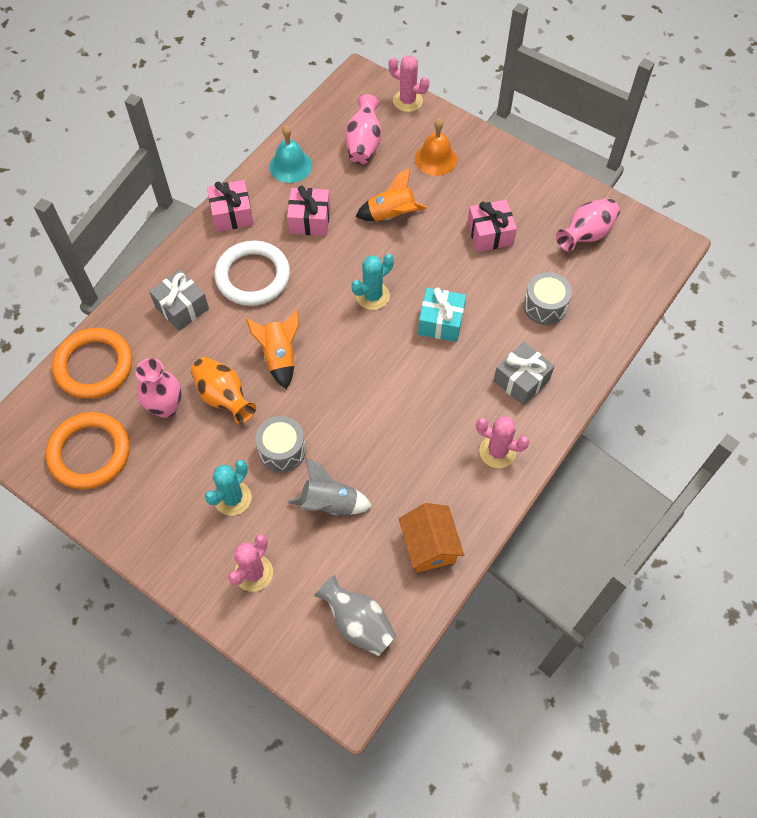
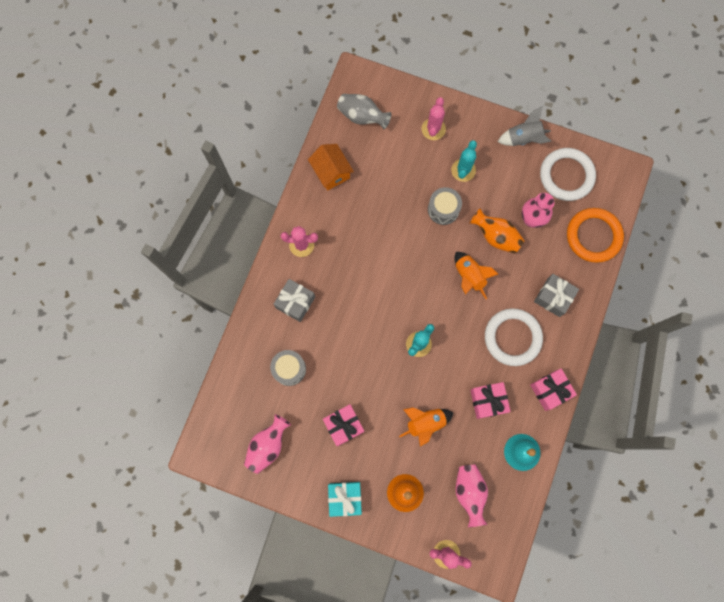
camera: 165 degrees right, 15 degrees up
orange ring [46,412,130,489] -> white ring [540,148,596,201]
grey rocket [288,458,372,515] -> grey rocket moved to [498,106,551,146]
turquoise gift [418,288,466,342] -> turquoise gift moved to [328,482,362,517]

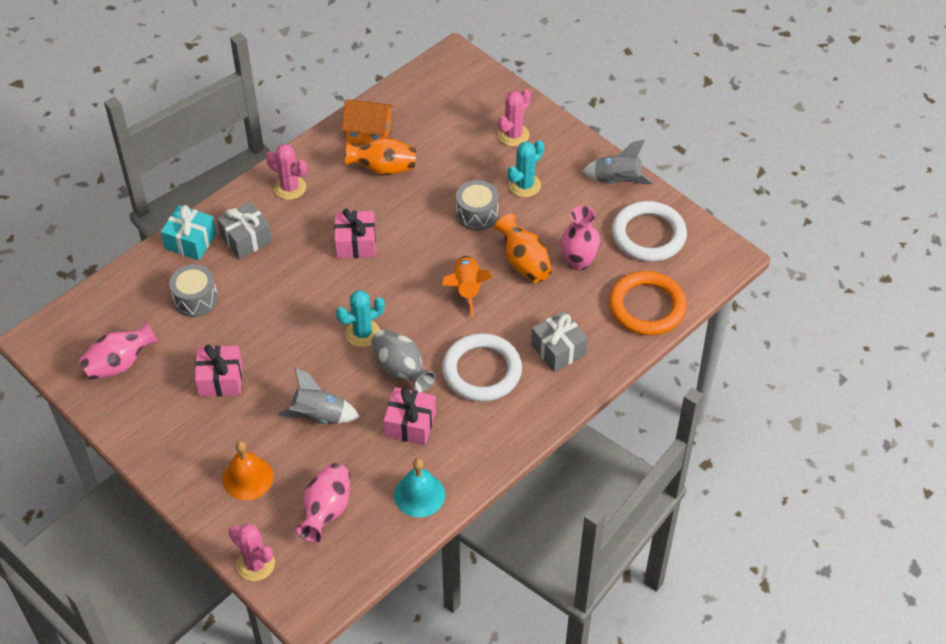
camera: 25 degrees right, 25 degrees down
orange house [308,144,354,190] -> orange house turned 75 degrees counterclockwise [342,100,394,145]
turquoise gift [328,482,362,517] -> turquoise gift moved to [161,205,217,260]
grey vase [337,94,391,129] -> grey vase moved to [371,329,436,393]
orange rocket [399,407,453,447] -> grey rocket [278,368,359,424]
pink gift [530,369,577,411] -> pink gift moved to [334,209,376,259]
none -> orange vase [345,137,416,175]

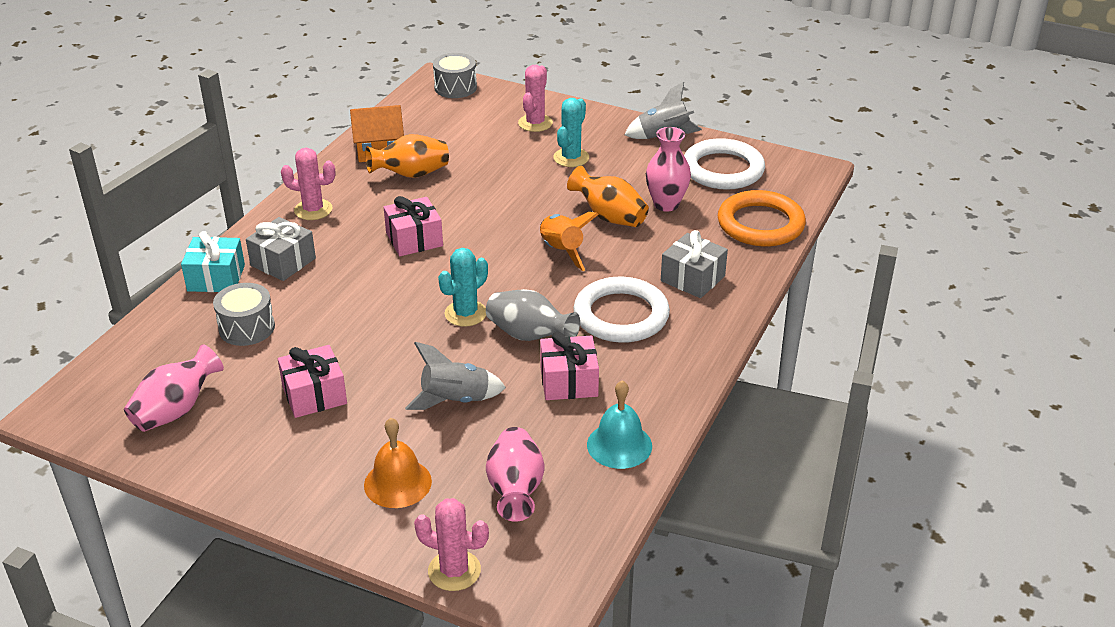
camera: 20 degrees left, 15 degrees down
grey drum [456,180,498,230] -> grey drum moved to [433,53,477,98]

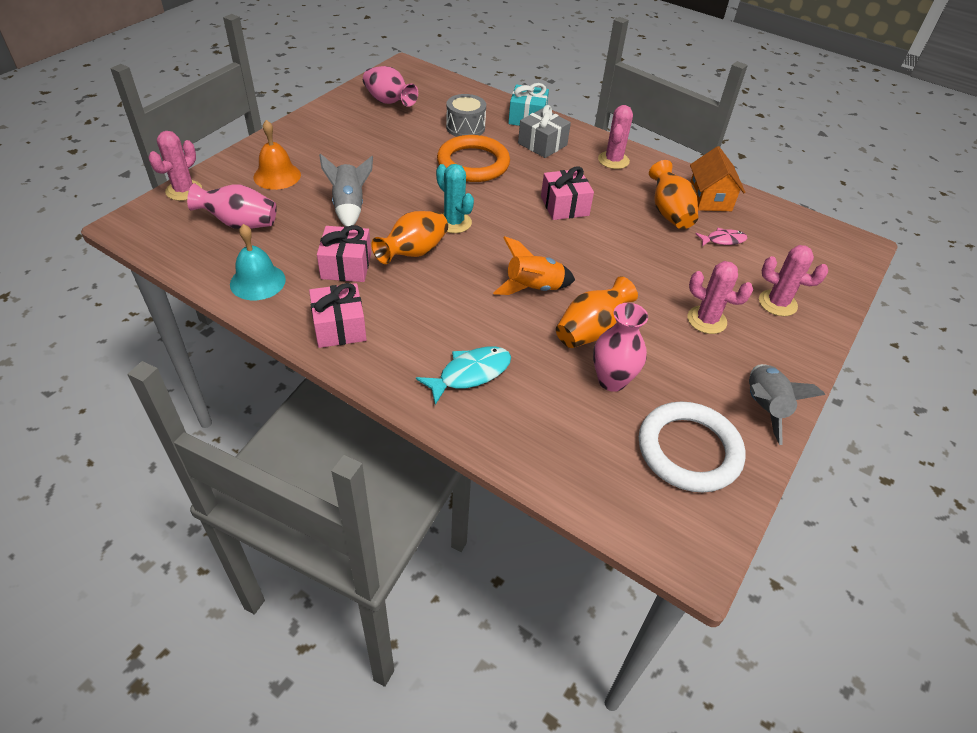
camera: 95 degrees right, 10 degrees up
pink gift [278,345,347,418] -> pink gift moved to [309,283,367,348]
grey drum [433,53,477,98] -> none
grey vase [486,289,580,341] -> orange vase [371,211,448,264]
turquoise cactus [553,98,589,167] -> pink cactus [688,261,753,334]
white ring [574,277,670,343] -> none
grey gift [661,230,728,298] -> turquoise fish [416,346,511,405]
orange ring [718,190,806,247] -> orange ring moved to [437,135,510,182]
none -> pink fish [695,228,747,246]

